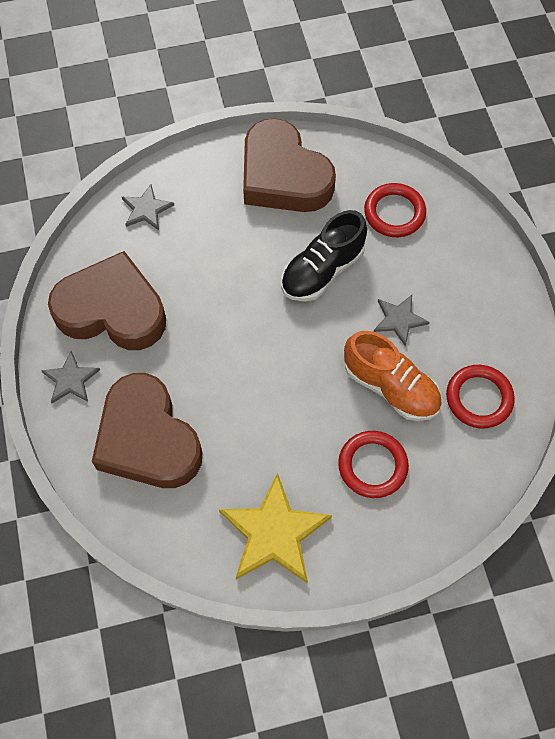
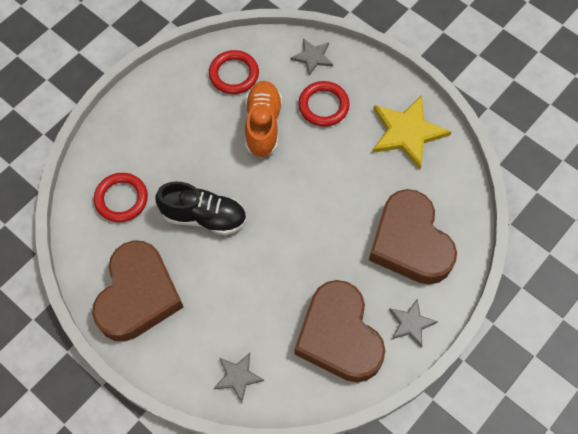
camera: 125 degrees left, 0 degrees up
brown heart [92,373,203,488] -> brown heart turned 135 degrees clockwise [369,189,457,285]
grey star [374,295,430,347] -> grey star moved to [291,38,333,76]

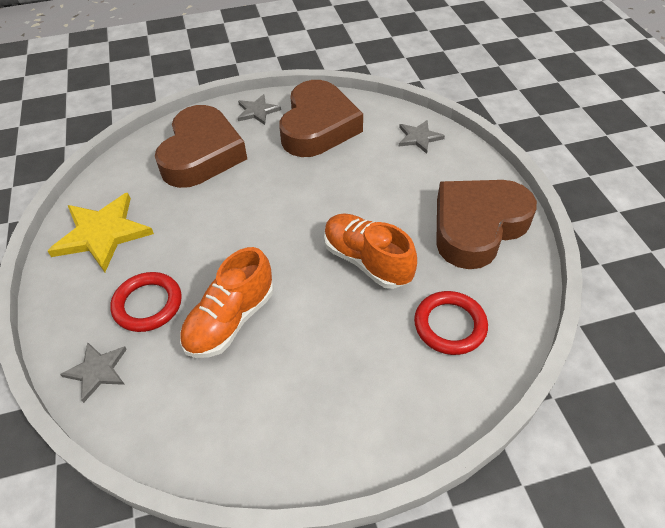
camera: 145 degrees left, 15 degrees down
black shoe [156,181,246,235] -> orange shoe [324,213,417,289]
red ring [209,50,259,94] -> none

